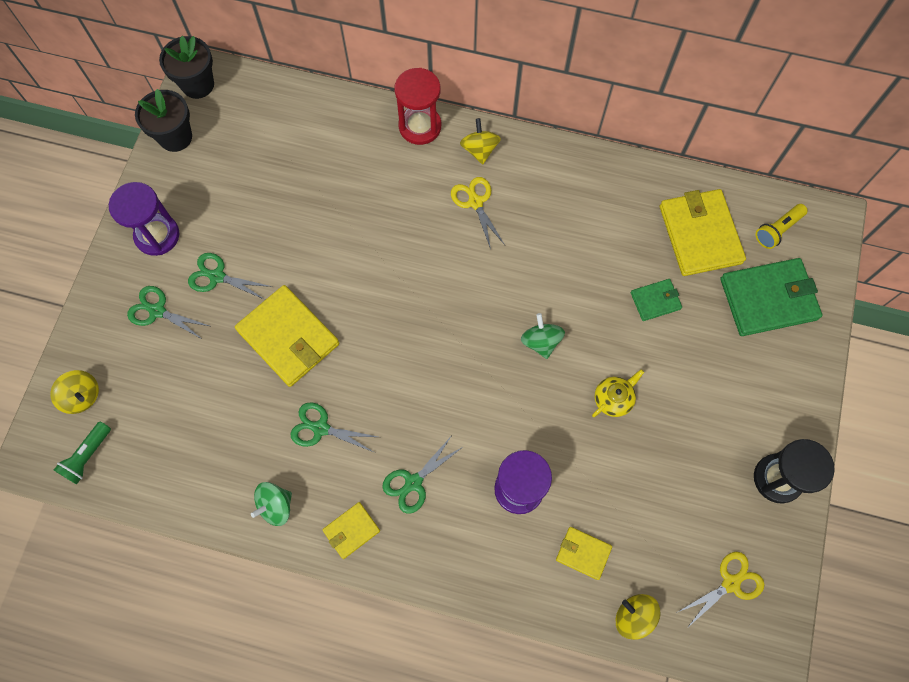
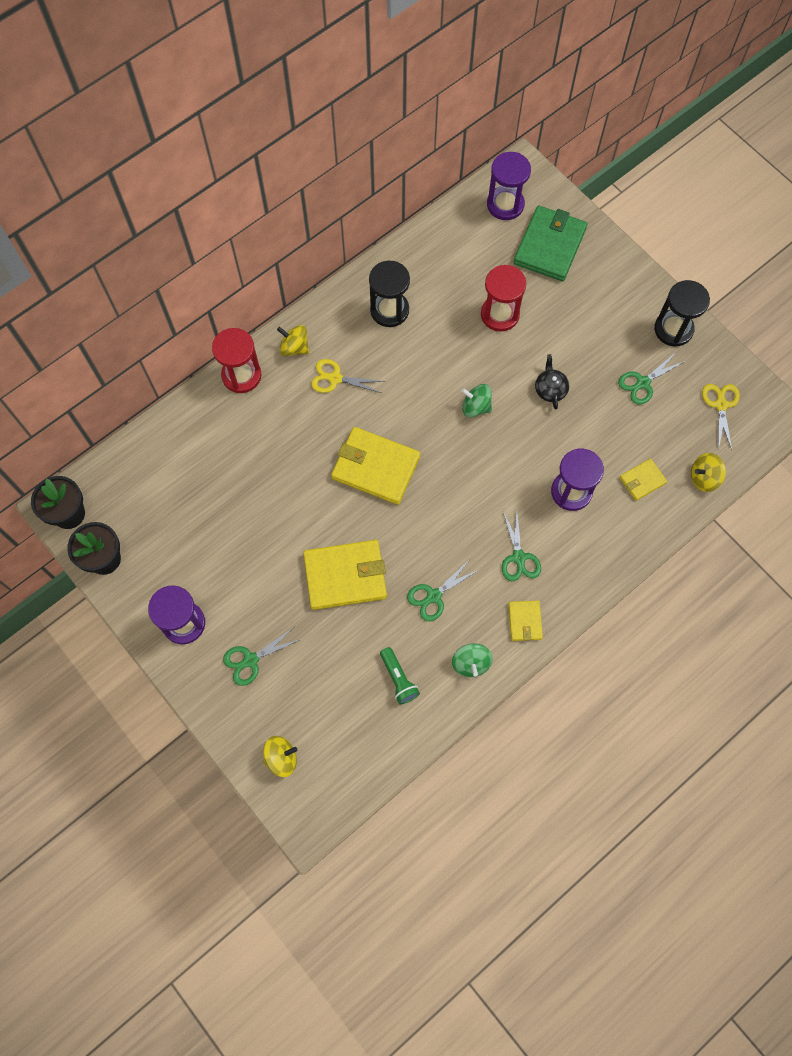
camera: 55 degrees left, 0 degrees up
green flashlight [54,422,111,484] -> green flashlight moved to [380,647,420,704]
green scissors [188,253,272,300] -> green scissors moved to [618,352,685,405]
yellow teapot [592,369,644,417] -> black teapot [535,354,569,410]
green wallet [631,279,682,321] -> red hourglass [481,265,526,332]
yellow wallet [660,189,746,276] -> yellow wallet moved to [331,427,421,505]
yellow flashlight [756,204,808,249] -> purple hourglass [487,152,531,220]
none -> black hourglass [369,261,410,327]

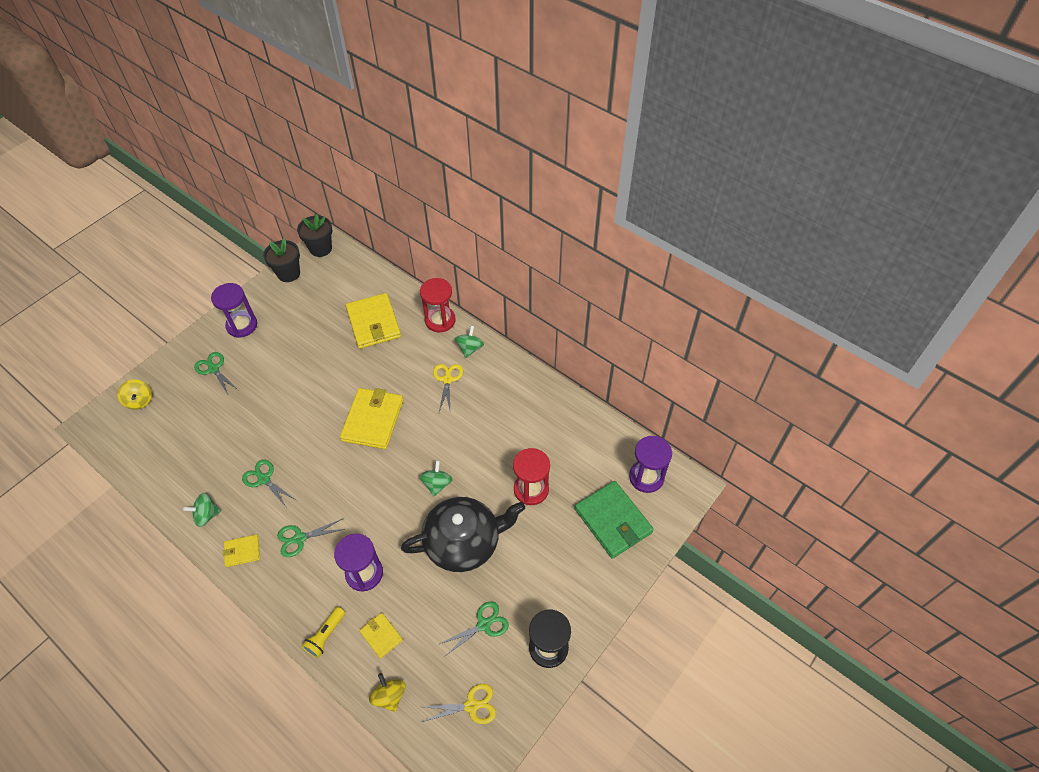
camera: 80 degrees right, 15 degrees down
yellow spinning top [277,325,309,356] -> green spinning top [455,326,484,358]
yellow wallet [303,540,387,610] -> yellow wallet moved to [346,293,401,349]
black hourglass [369,261,410,327] -> none
green flashlight [380,647,420,704] -> none
green wallet [513,206,587,281] -> green wallet turned 45 degrees clockwise [575,481,654,559]
black teapot [535,354,569,410] -> black teapot [401,497,525,572], size x2.43
green scissors [618,352,685,405] -> green scissors turned 105 degrees clockwise [440,601,509,656]
none -> yellow flashlight [302,607,345,658]

